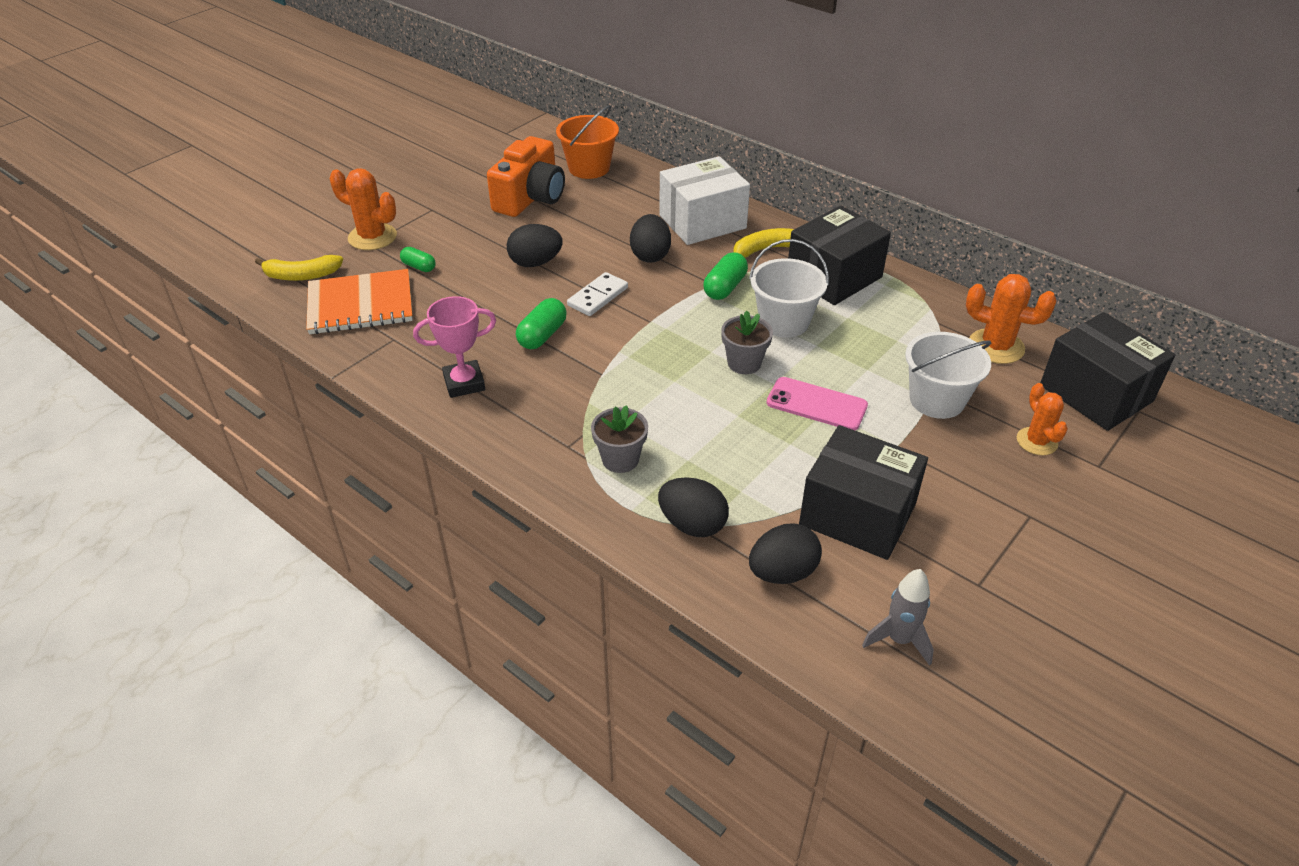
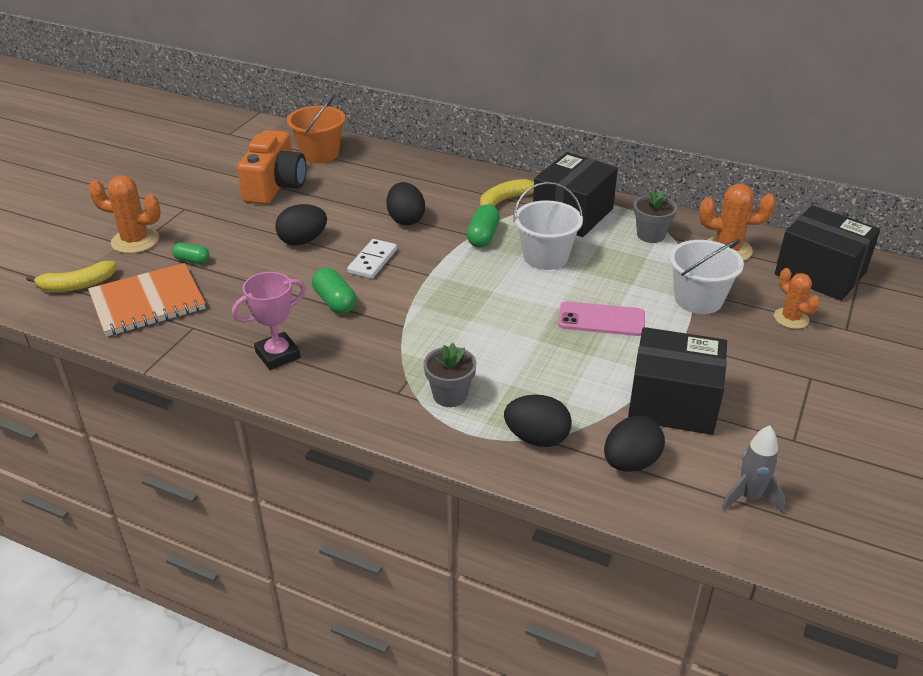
camera: 15 degrees left, 5 degrees down
green capsule [516,298,567,349] -> green capsule turned 45 degrees counterclockwise [312,267,356,314]
white box [659,156,750,245] -> none
grey flower pot [721,311,773,374] -> grey flower pot moved to [634,189,677,243]

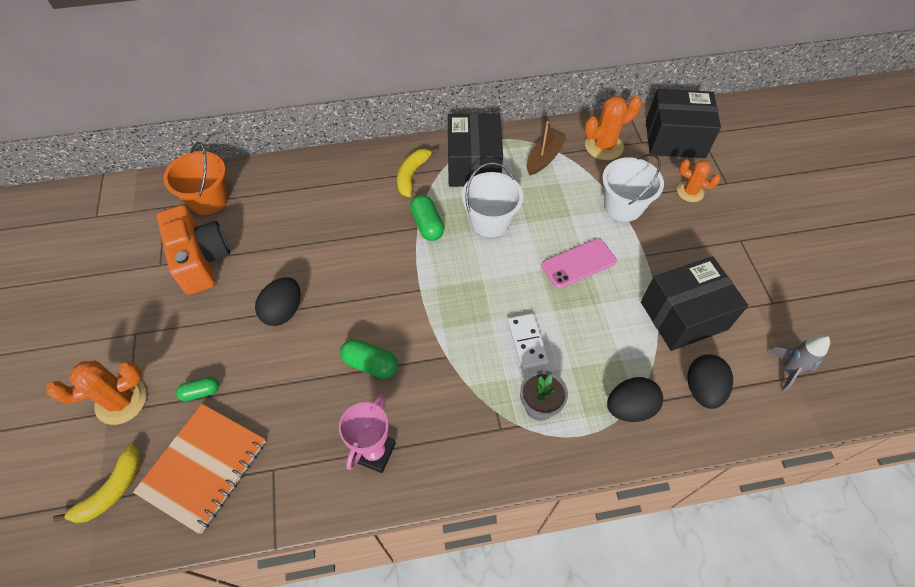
camera: 35 degrees left, 20 degrees up
white domino [347,239,397,279] -> white domino moved to [507,313,549,369]
black egg [386,182,425,225] -> none
grey flower pot [634,189,677,243] -> brown boat [527,121,567,175]

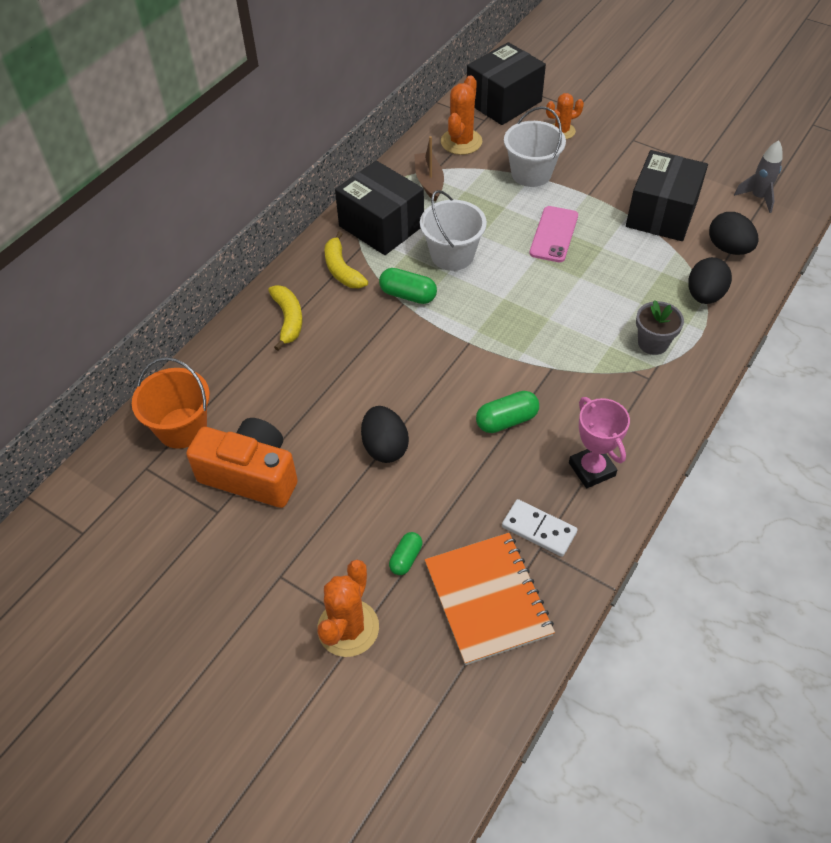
camera: 45 degrees left, 5 degrees down
yellow banana [53,444,141,523] -> yellow banana moved to [268,285,303,351]
white domino [507,313,549,369] -> white domino moved to [502,499,578,557]

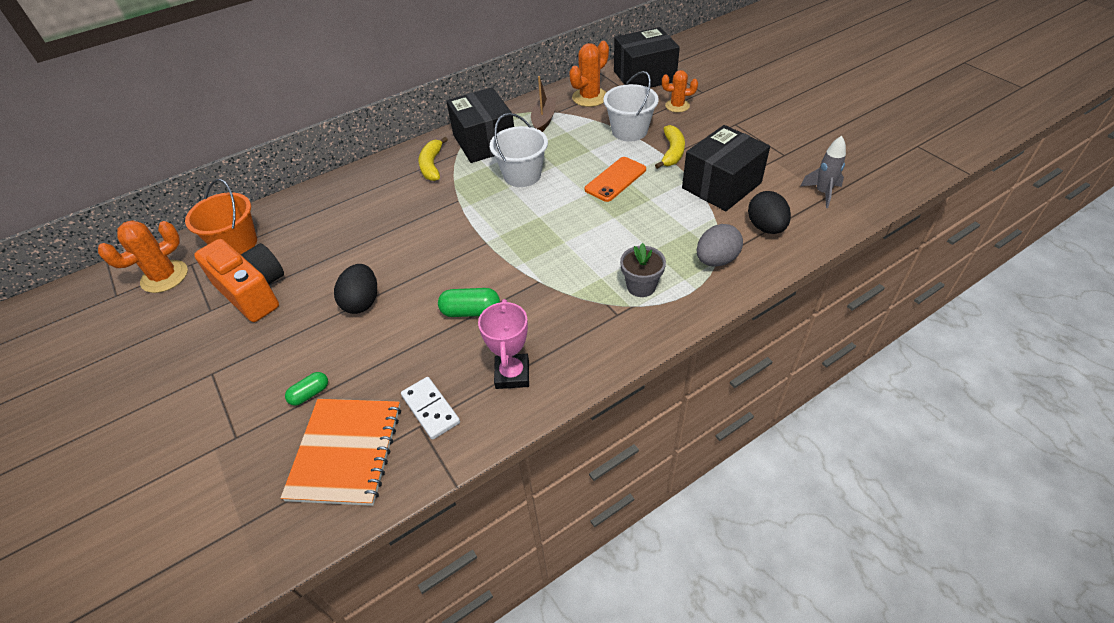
camera: 25 degrees right, 5 degrees down
yellow banana [268,285,303,351] -> yellow banana moved to [655,125,685,169]
orange cactus [317,560,379,657] -> orange cactus moved to [98,220,188,293]
green capsule [379,268,437,304] -> none
pink phone [529,206,578,262] -> orange phone [585,157,646,202]
black egg [688,257,732,304] -> grey egg [697,224,743,267]

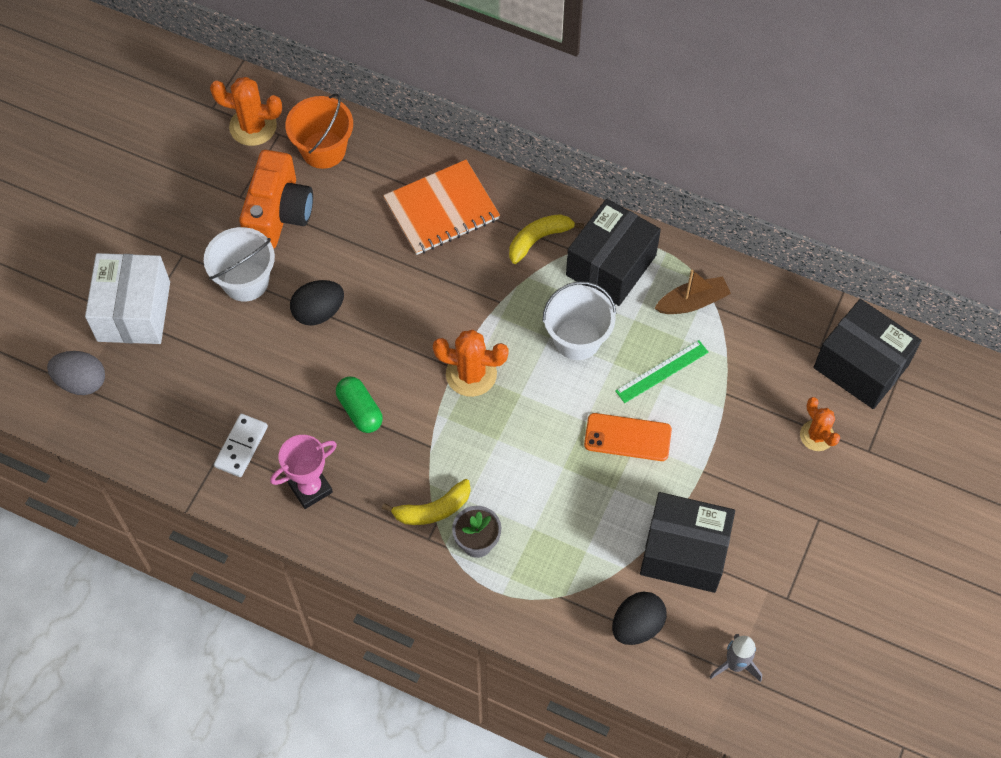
camera: 55 degrees right, 15 degrees up
orange notebook [281,399,401,506] -> orange notebook moved to [383,159,500,255]
green capsule [285,372,328,406] -> none
orange cactus [569,41,609,107] -> orange cactus moved to [433,330,509,397]
white bucket [603,71,659,142] -> white bucket moved to [204,227,275,301]
yellow banana [655,125,685,169] -> yellow banana moved to [382,479,471,525]
grey egg [697,224,743,267] -> grey egg moved to [47,351,105,395]
none -> white box [85,253,170,344]
none -> green ruler [615,340,709,403]

